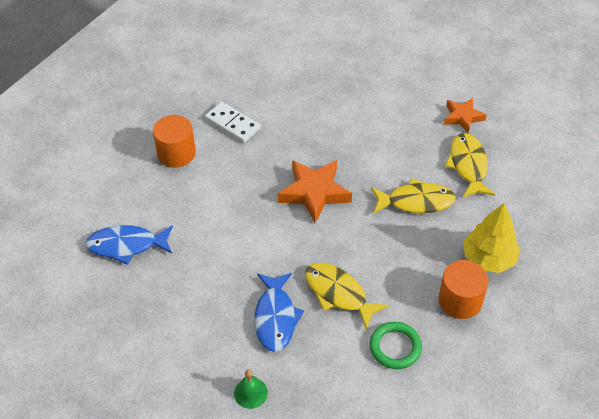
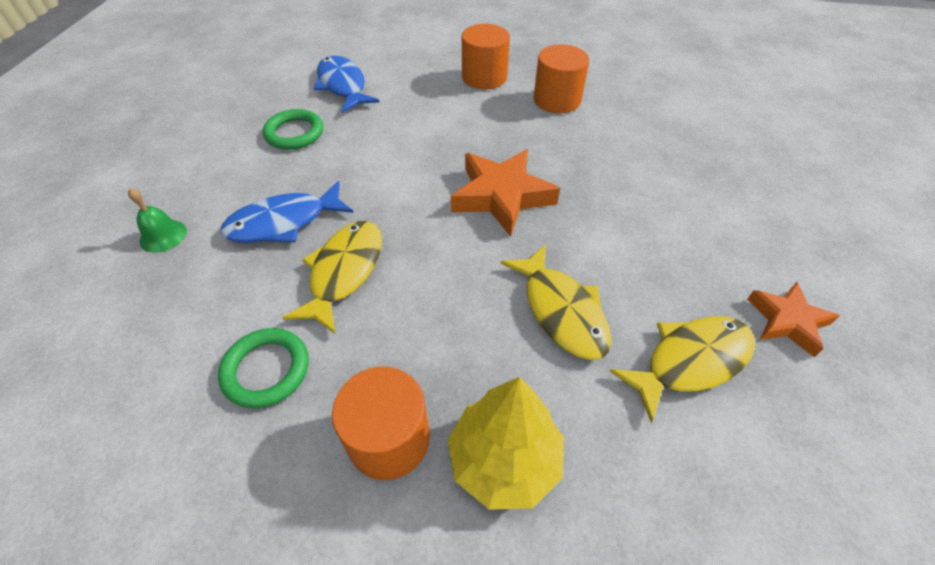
camera: 65 degrees right, 0 degrees up
white domino [205,102,261,143] -> orange cylinder [534,44,589,113]
none -> green ring [263,109,323,150]

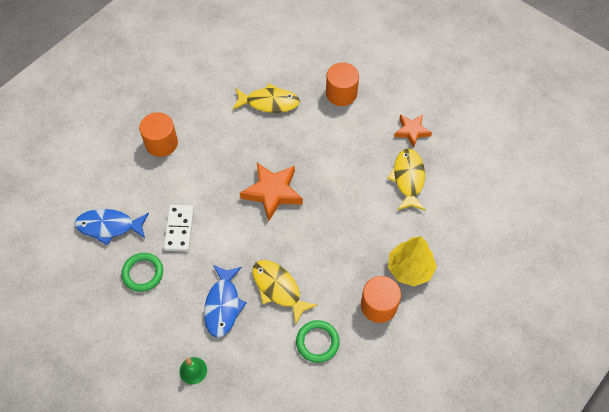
camera: 60 degrees left, 10 degrees up
yellow fish [500,244,612,360] -> yellow fish moved to [232,83,300,113]
orange cylinder [534,44,589,113] -> orange cylinder moved to [326,63,359,106]
none -> white domino [164,205,194,251]

